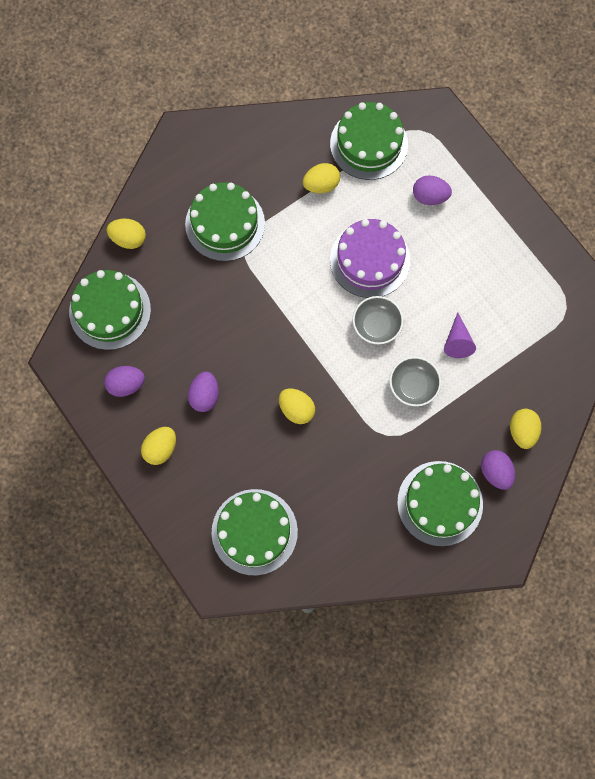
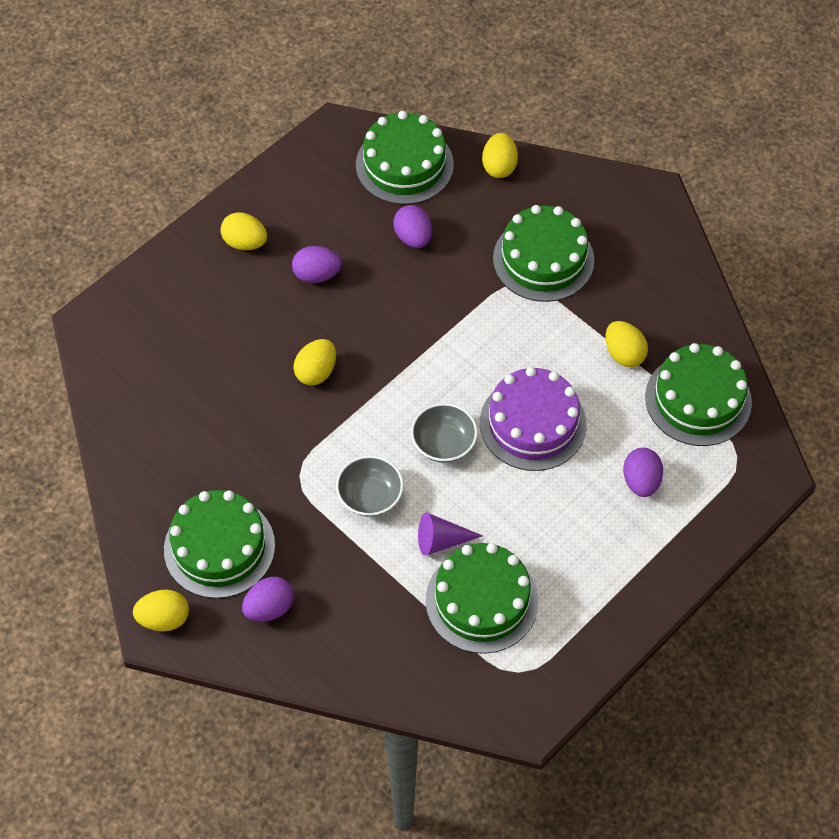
camera: 80 degrees right, 15 degrees down
purple egg [104,366,145,397] -> purple egg moved to [393,205,432,248]
green cake [212,489,298,576] -> green cake moved to [426,543,538,654]
yellow egg [510,409,541,449] -> yellow egg moved to [133,590,189,631]

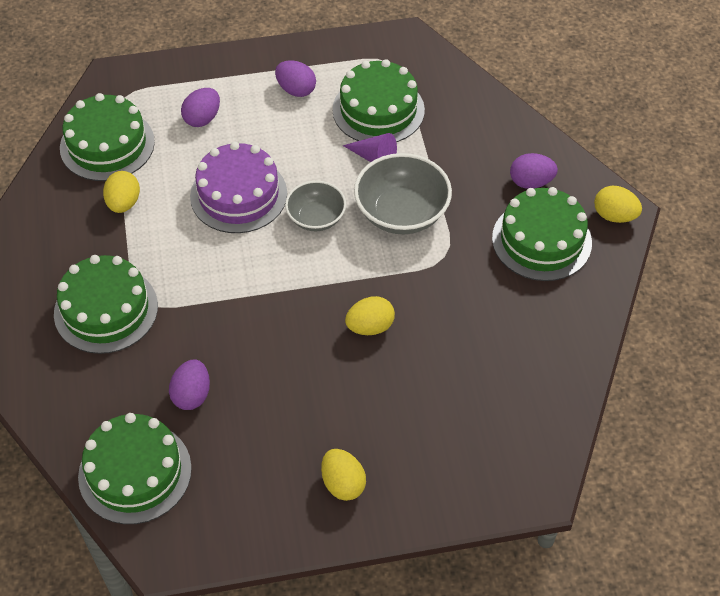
camera: 145 degrees left, 5 degrees down
purple egg [292,246,342,283] -> purple egg moved to [275,60,316,97]
grey bowl [336,455,404,517] -> grey bowl [354,153,452,234], size x1.60
yellow egg [482,133,518,178] -> none

